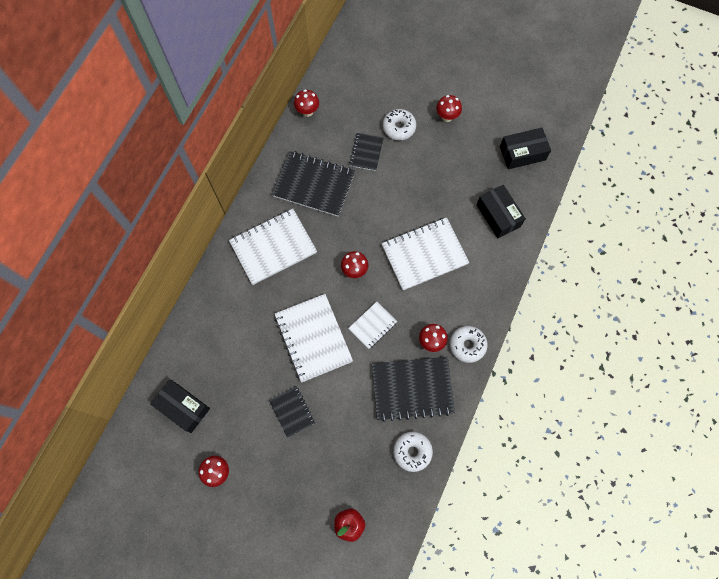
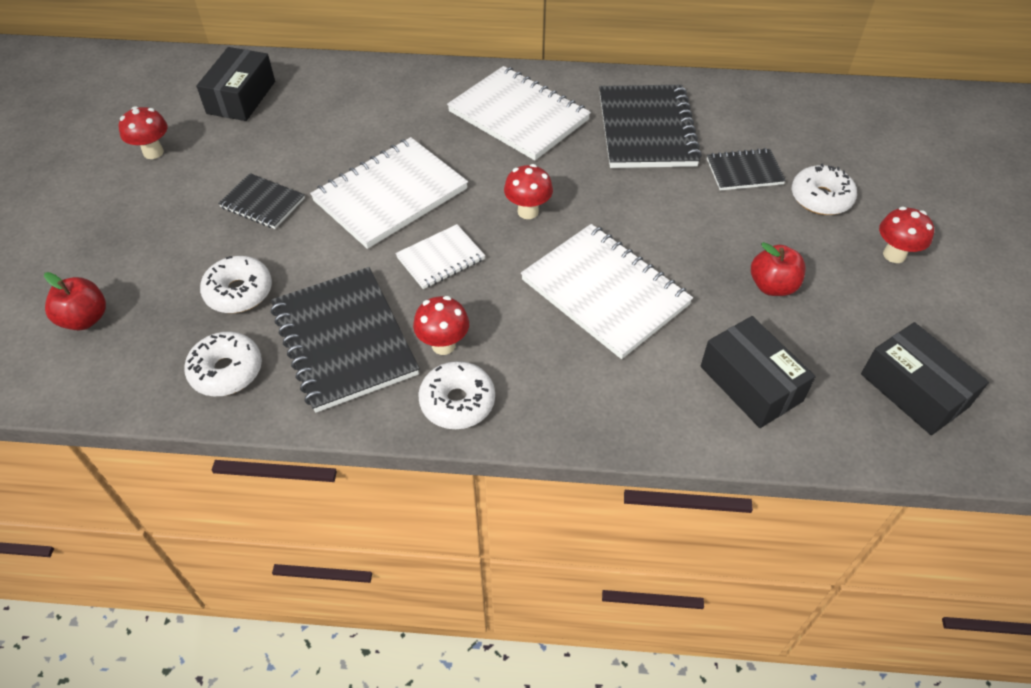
camera: 70 degrees right, 20 degrees down
black notebook [269,386,315,438] -> black notebook turned 75 degrees clockwise [218,173,305,229]
red mushroom [294,89,319,117] -> none
white notebook [348,302,397,349] -> white notebook turned 60 degrees counterclockwise [395,224,485,289]
black box [477,185,526,238] -> black box turned 75 degrees counterclockwise [701,316,816,428]
none -> white donut [200,256,272,313]
none -> red apple [751,242,806,296]

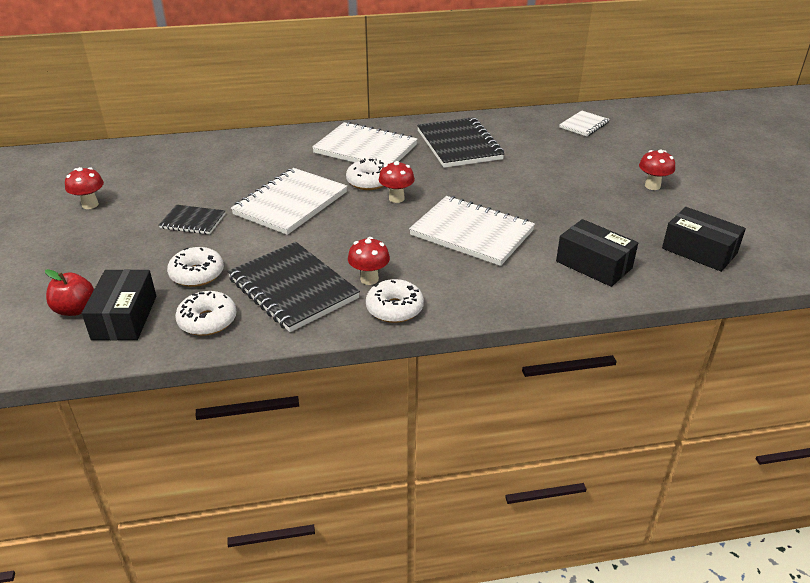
camera: 15 degrees left, 15 degrees down
black box [196,47,275,121] -> black box moved to [82,269,156,341]
white notebook [395,224,485,289] -> white notebook moved to [559,111,609,136]
black notebook [707,148,786,191] -> none
red apple [751,242,806,296] -> none
white donut [792,163,857,215] -> white donut moved to [346,158,385,190]

